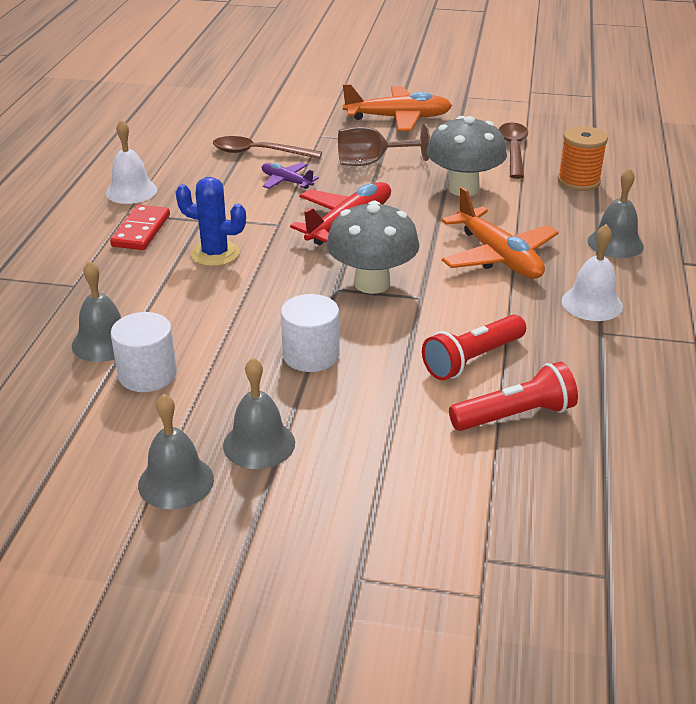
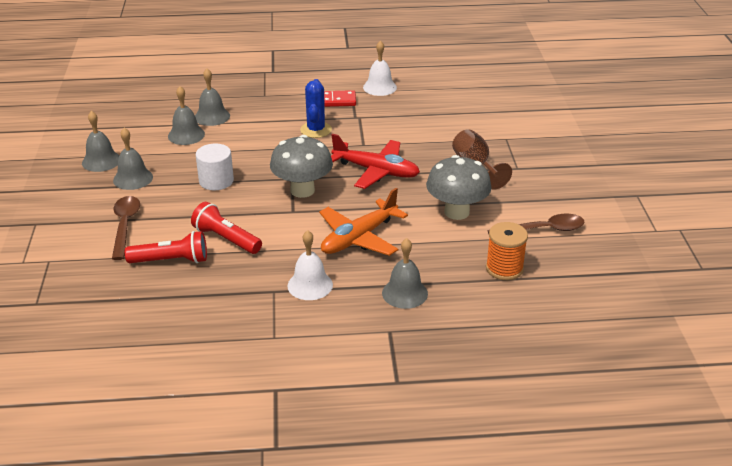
camera: 75 degrees right, 0 degrees up
white cylinder [111,312,177,392] -> grey bell [168,86,205,145]
brown spoon [213,136,322,159] -> brown spoon moved to [112,196,140,260]
purple plane [262,162,319,189] -> none
orange plane [343,84,452,131] -> none
red flashlight [449,362,578,431] -> red flashlight turned 60 degrees counterclockwise [125,231,207,263]

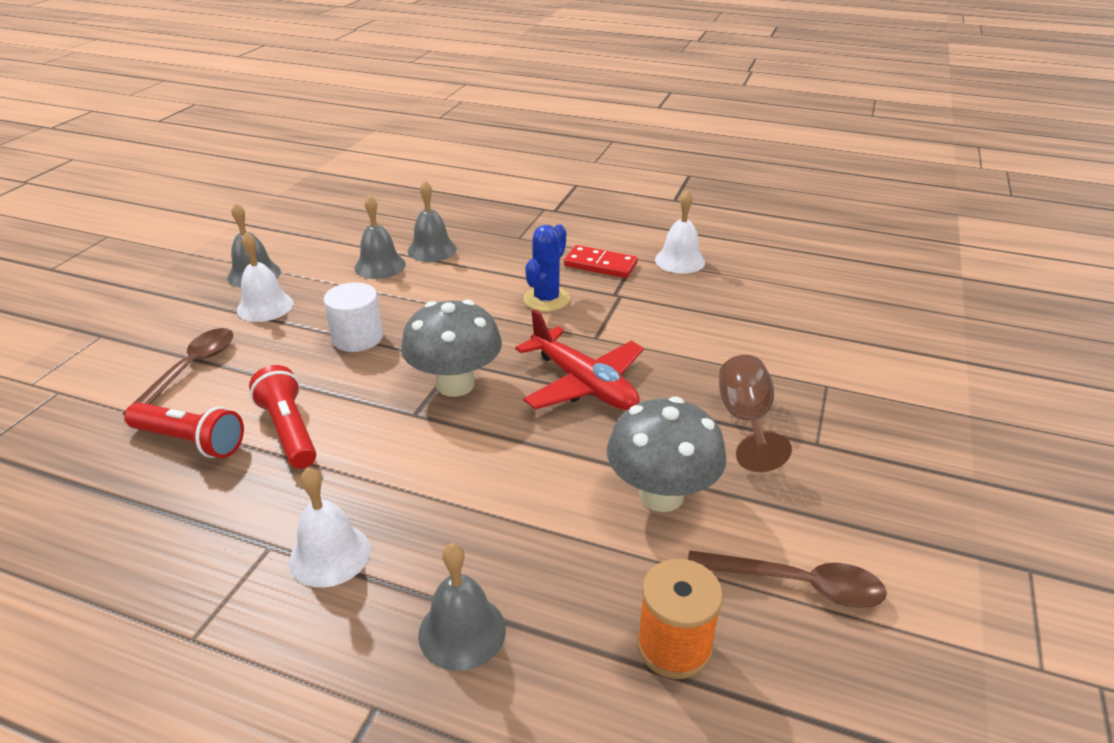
camera: 25 degrees right, 0 degrees up
grey bell [113,128,153,190] -> white bell [237,232,293,322]
orange plane [319,188,408,256] -> none

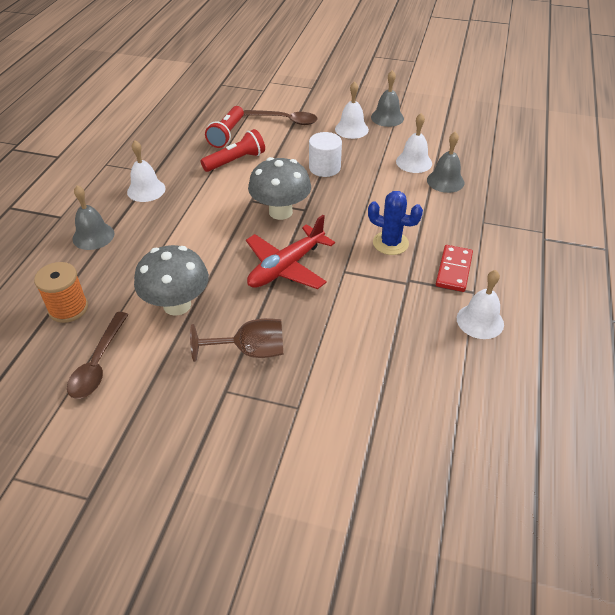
camera: 85 degrees right, 10 degrees up
grey bell [354,195,406,279] -> white bell [396,113,432,173]

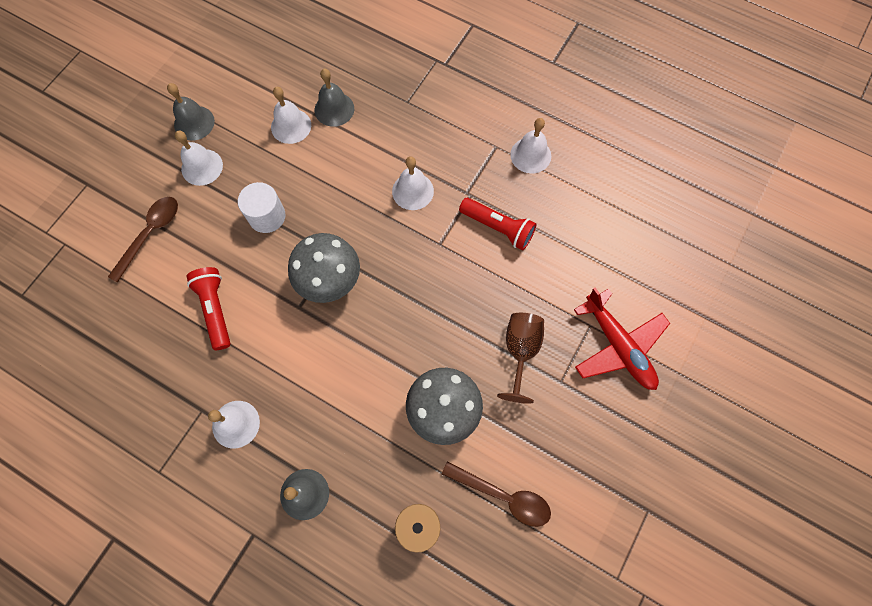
camera: 75 degrees left, 25 degrees up
red flashlight [205,106,244,148] -> red flashlight moved to [459,198,537,250]
red plane [246,215,335,289] -> red plane moved to [574,287,670,390]
blue cactus [368,191,423,255] -> white bell [392,156,434,210]
red domino [436,245,473,292] -> none

